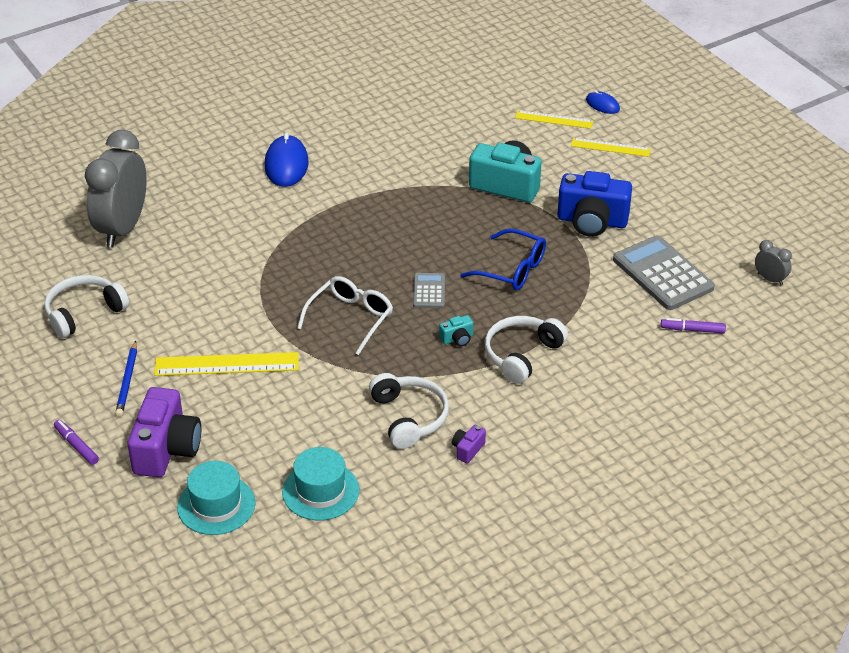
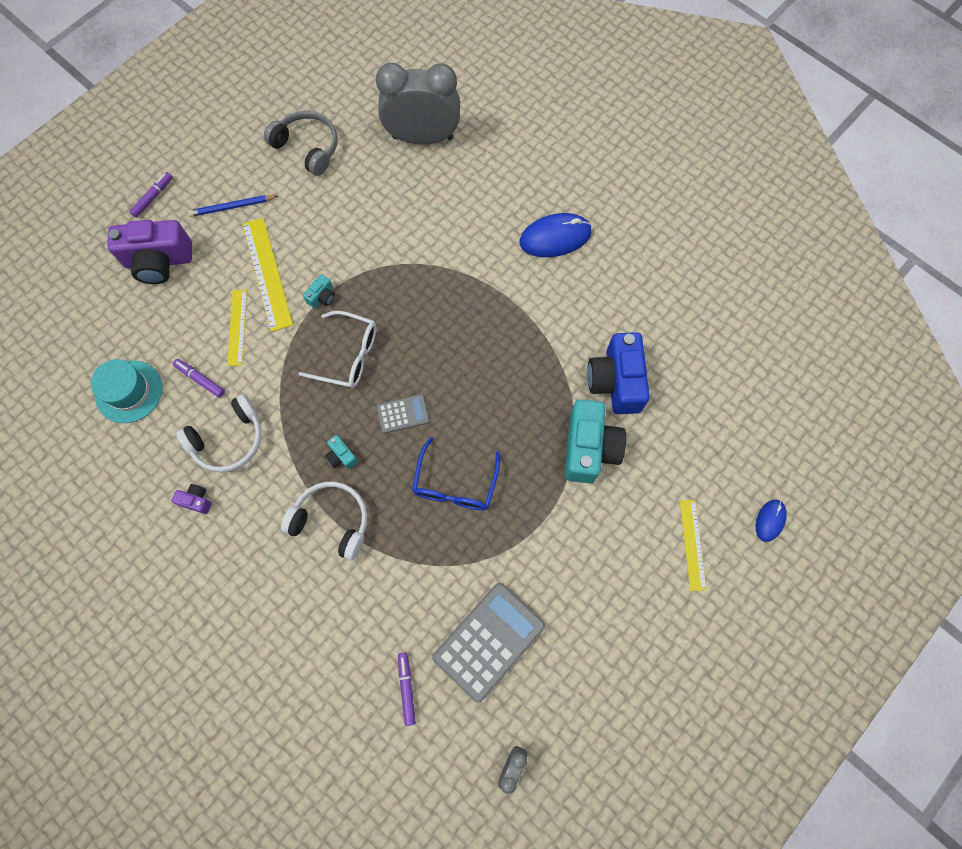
camera: 75 degrees right, 30 degrees up
white headphones [44,275,129,338] -> grey headphones [264,111,338,176]
turquoise hat [177,461,255,535] -> none
yellow ruler [515,110,593,129] -> yellow ruler moved to [227,290,247,366]
blue camera [557,171,632,237] -> blue camera moved to [587,332,650,414]
none -> purple marker [173,359,225,398]
none -> turquoise camera [303,274,335,308]

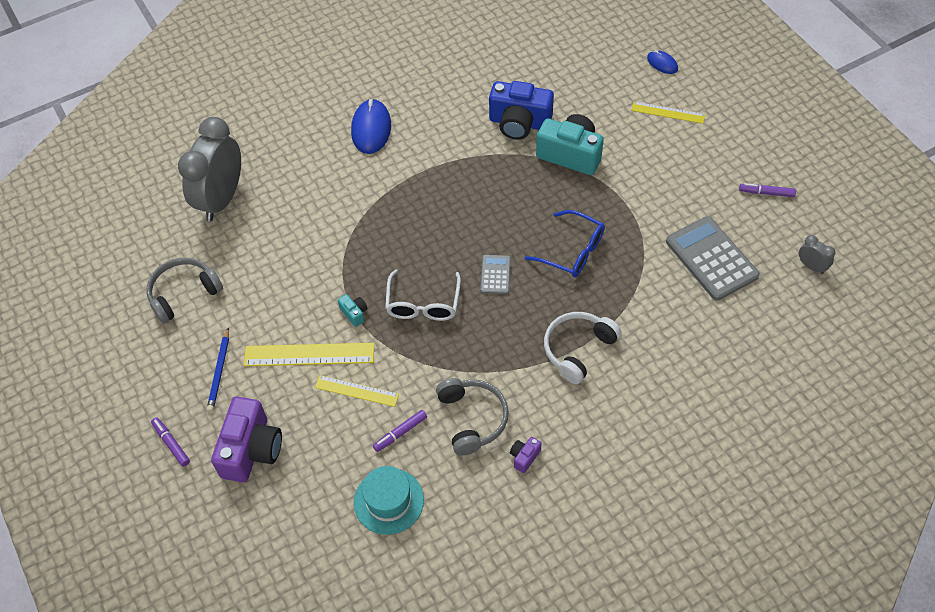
camera: 70 degrees left, 15 degrees down
white headphones [176,394,262,473] -> grey headphones [436,378,509,455]
white glasses [299,311,376,388] -> white glasses turned 150 degrees clockwise [385,269,461,321]
turquoise camera [325,435,358,469] -> none
purple marker [398,652,416,726] -> purple marker moved to [739,183,796,197]

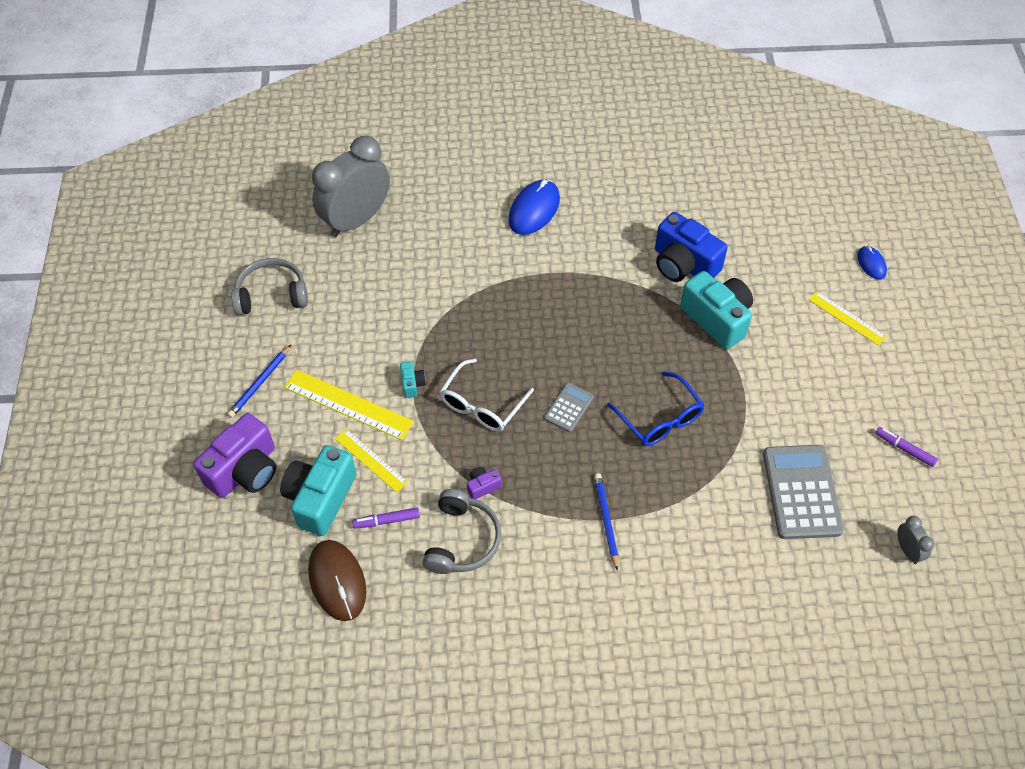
camera: 25 degrees right, 0 degrees up
purple marker [151,417,190,467] -> none
turquoise hat [354,466,424,535] -> brown mouse [308,540,366,621]
purple camera [510,437,541,473] -> purple camera moved to [467,467,502,499]
white headphones [544,312,621,384] -> blue pencil [594,473,618,571]
none -> turquoise camera [280,445,357,536]

